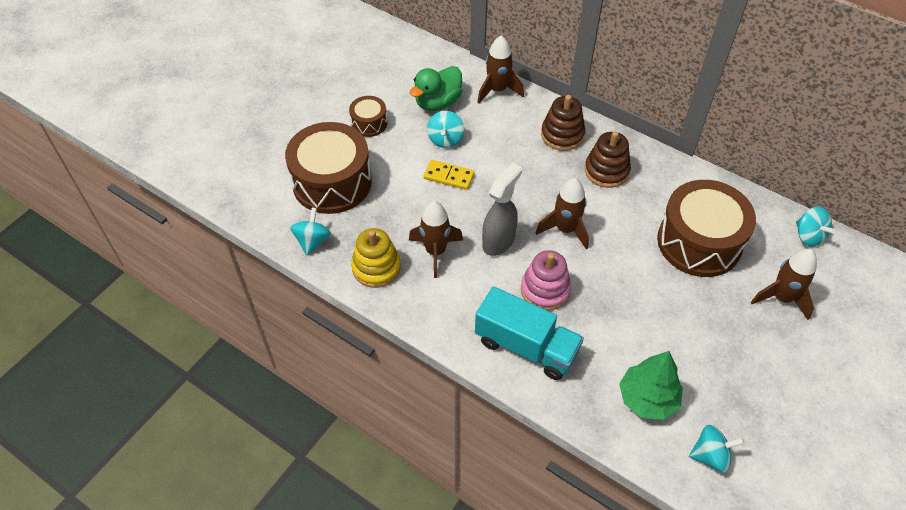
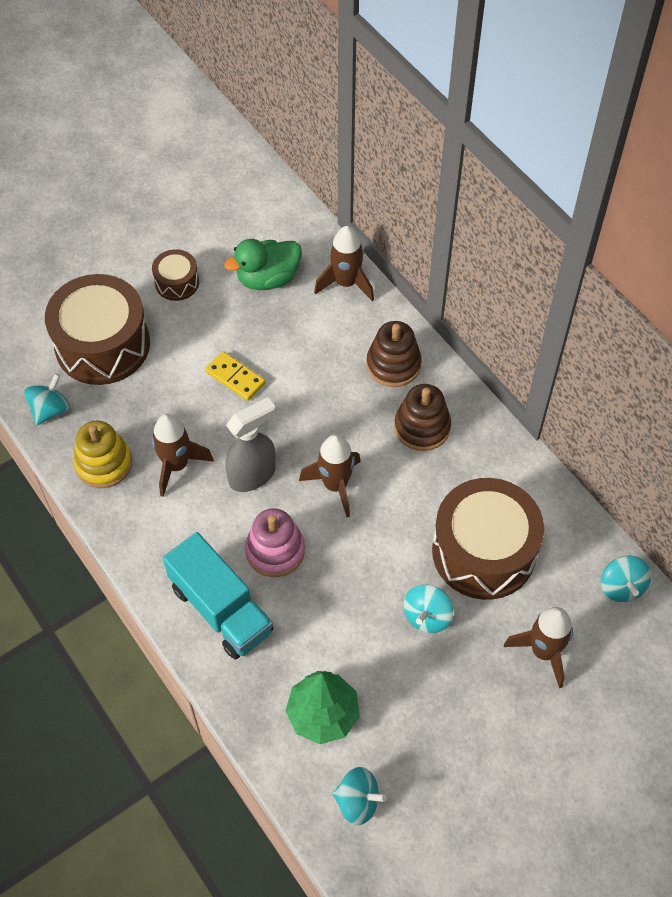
camera: 20 degrees right, 5 degrees up
turquoise spinning top [427,111,464,148] -> turquoise spinning top moved to [403,585,453,633]

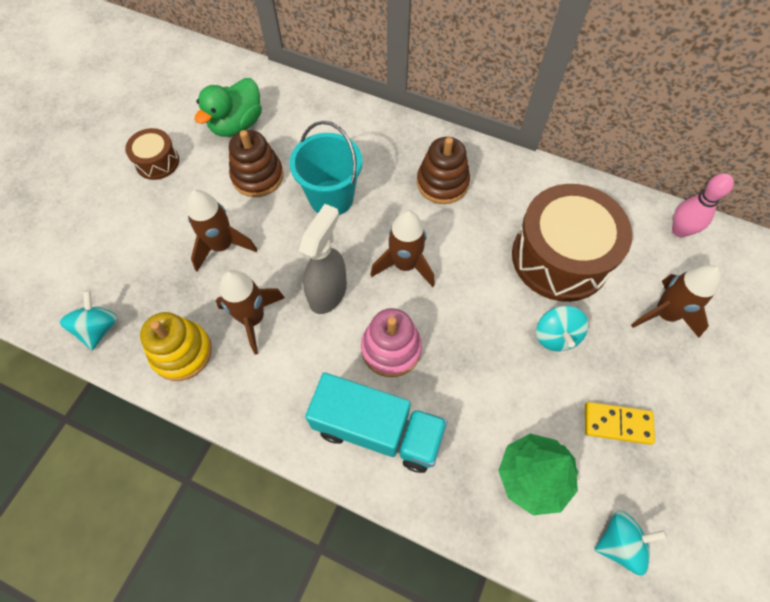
camera: 30 degrees left, 5 degrees up
brown drum [45,274,150,385] -> none
yellow domino [205,351,266,401] -> yellow domino moved to [585,402,655,445]
brown rocket [314,226,374,301] -> brown rocket moved to [187,190,257,272]
brown stacking toy [367,321,422,387] -> brown stacking toy moved to [229,130,283,197]
turquoise spinning top [601,556,651,602] -> pink bowling pin [672,173,734,237]
none -> turquoise bucket [289,121,363,215]

